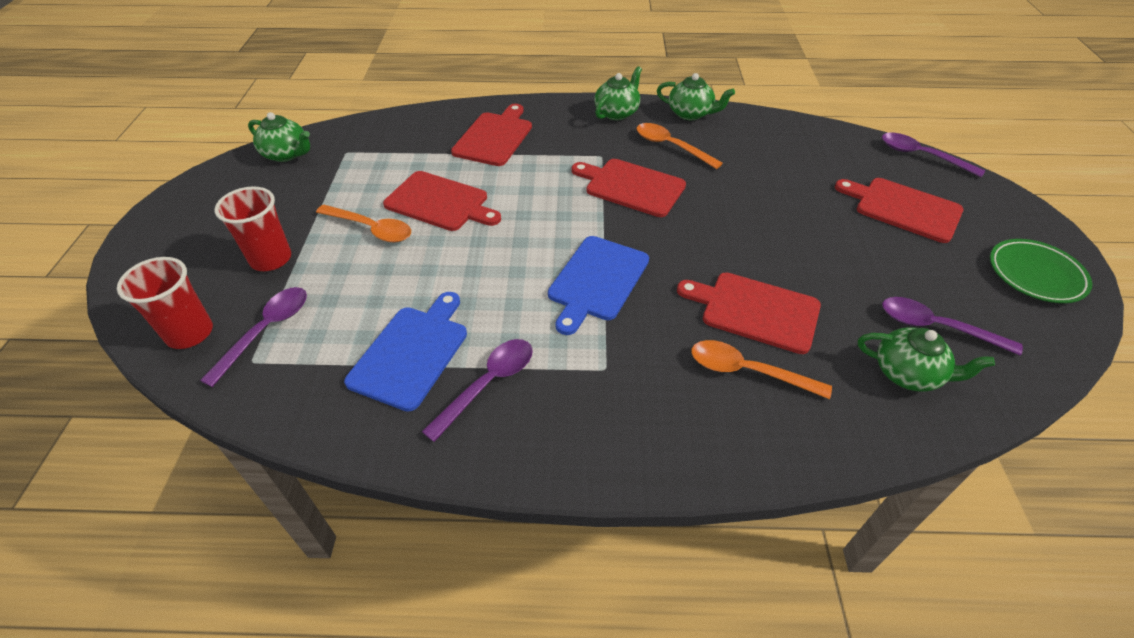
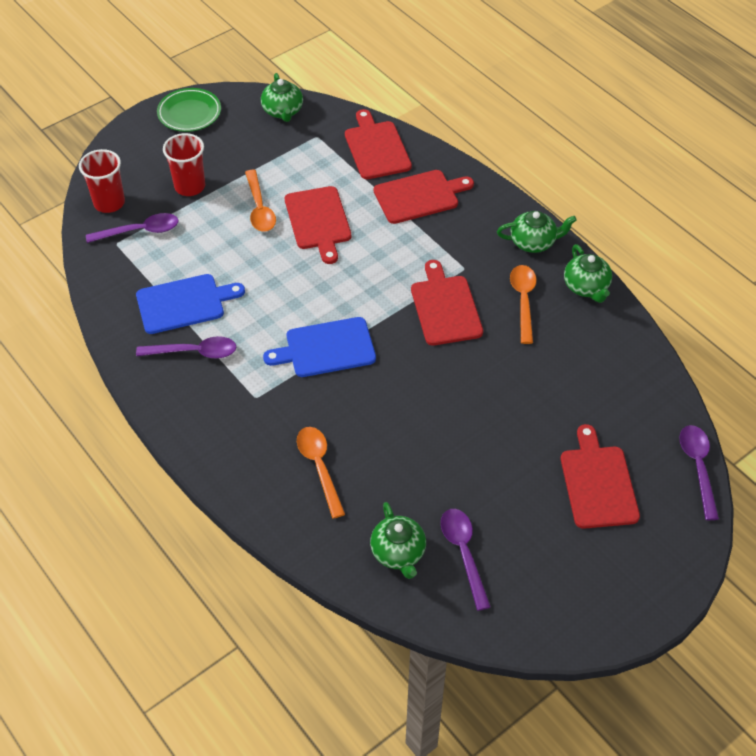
camera: 50 degrees right, 5 degrees up
red cutting board [677,273,821,354] -> red cutting board moved to [345,109,412,179]
green plate [990,239,1092,303] -> green plate moved to [157,88,221,132]

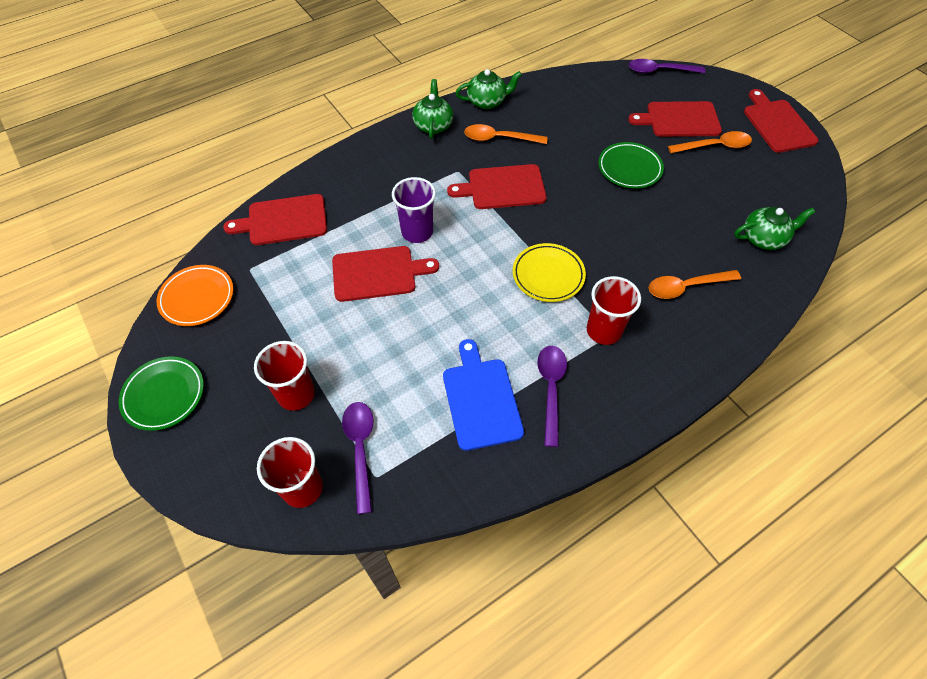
camera: 85 degrees left, 5 degrees up
orange spoon [245,170,276,232] -> orange spoon moved to [668,131,752,153]
green teapot [261,73,303,122] -> orange plate [157,265,234,326]
blue cutting board [263,317,376,377] -> yellow plate [513,243,586,302]
red cutting board [374,170,474,224] -> red cutting board moved to [744,89,819,153]
purple spoon [441,509,491,611] -> none
none -> purple cup [392,177,436,243]
none -> red cup [587,276,641,345]
none -> green plate [598,142,664,189]

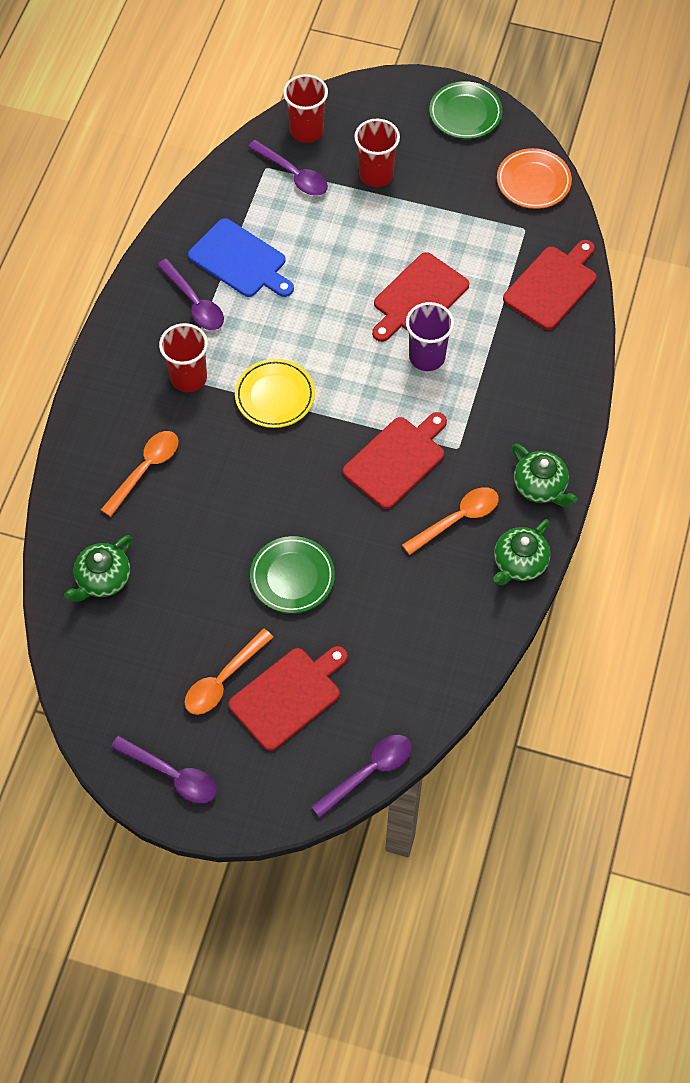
camera: 140 degrees right, 5 degrees up
red cutting board [744,89,819,153] -> purple spoon [111,736,217,803]

